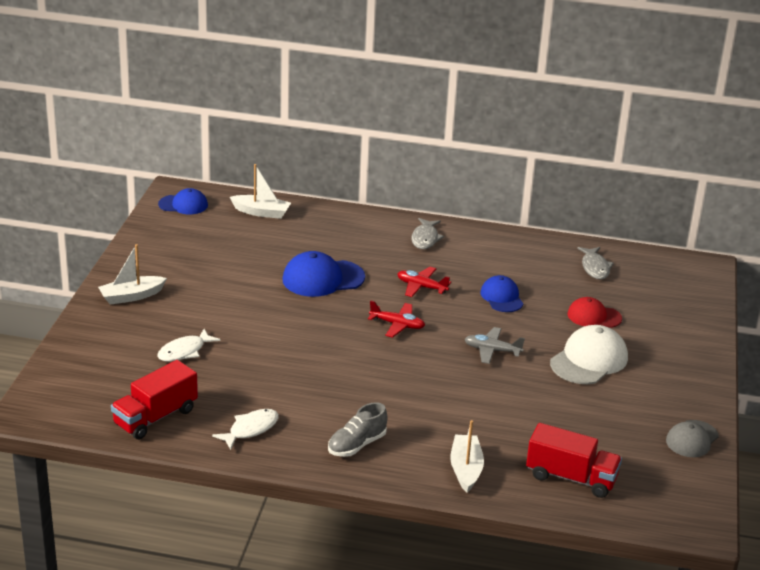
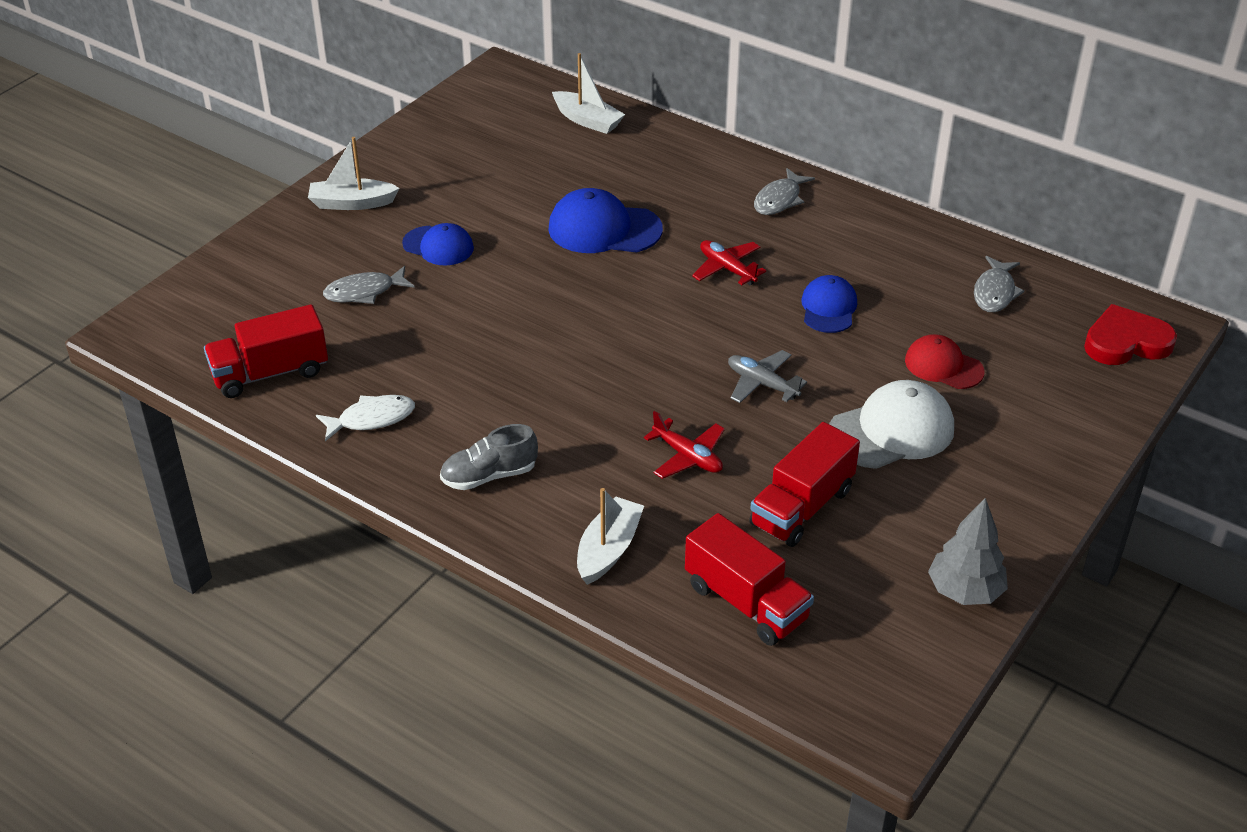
camera: 25 degrees right, 10 degrees up
white fish [157,329,221,362] -> grey fish [323,266,415,304]
blue cap [158,188,208,214] -> blue cap moved to [402,223,474,265]
red plane [368,300,425,338] -> red plane moved to [644,411,725,479]
grey cap [666,420,719,457] -> grey tree [928,498,1008,605]
none -> red truck [749,422,860,547]
none -> red heart [1084,304,1177,365]

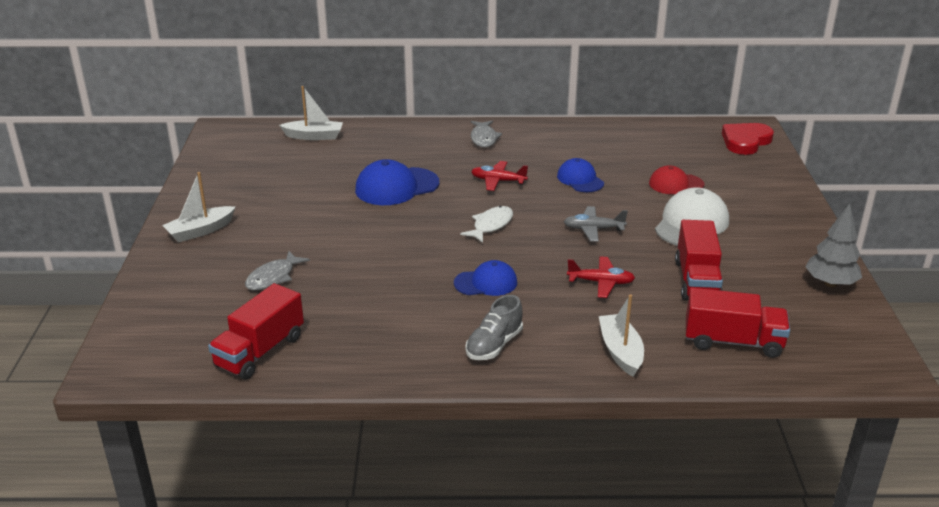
camera: 35 degrees left, 10 degrees down
white fish [316,395,415,441] -> white fish moved to [460,206,513,243]
blue cap [402,223,474,265] -> blue cap moved to [454,260,517,296]
grey fish [974,256,1024,312] -> none

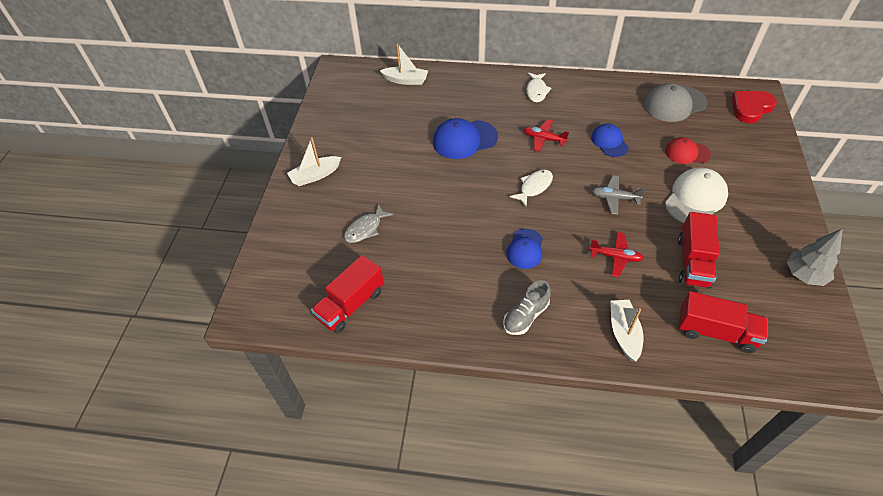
camera: 10 degrees right, 20 degrees up
blue cap [454,260,517,296] -> blue cap turned 105 degrees clockwise [506,229,543,269]
grey fish [471,120,502,148] -> white fish [526,73,552,102]
none -> grey cap [644,83,707,122]

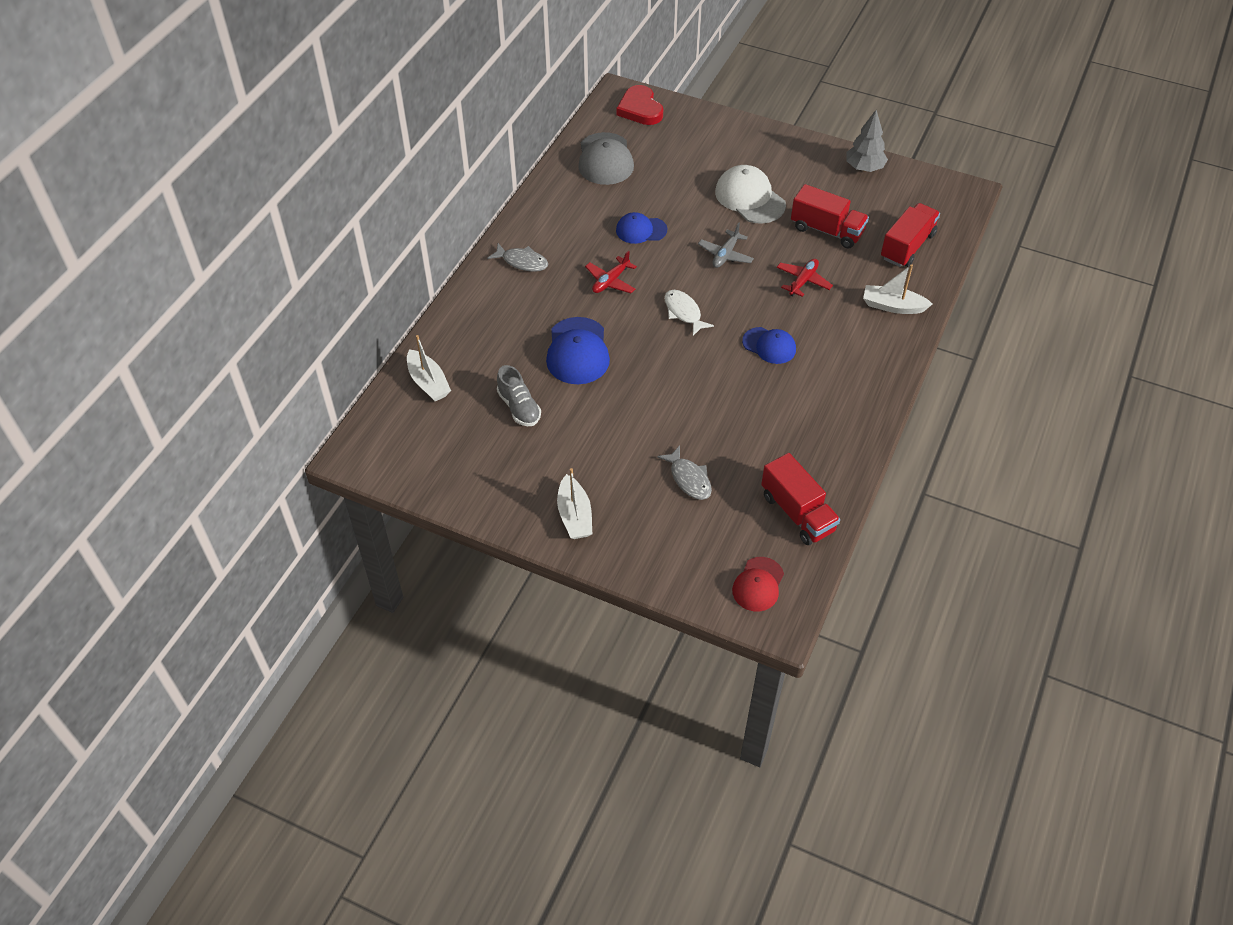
camera: 75 degrees left, 0 degrees up
white boat [380,43,428,85] -> white boat turned 120 degrees clockwise [407,335,451,401]
grey shoe [503,280,551,335] -> grey shoe moved to [497,365,541,426]
white fish [526,73,552,102] -> grey fish [487,243,548,272]
red cap [665,137,711,164] -> red cap moved to [732,557,784,612]

